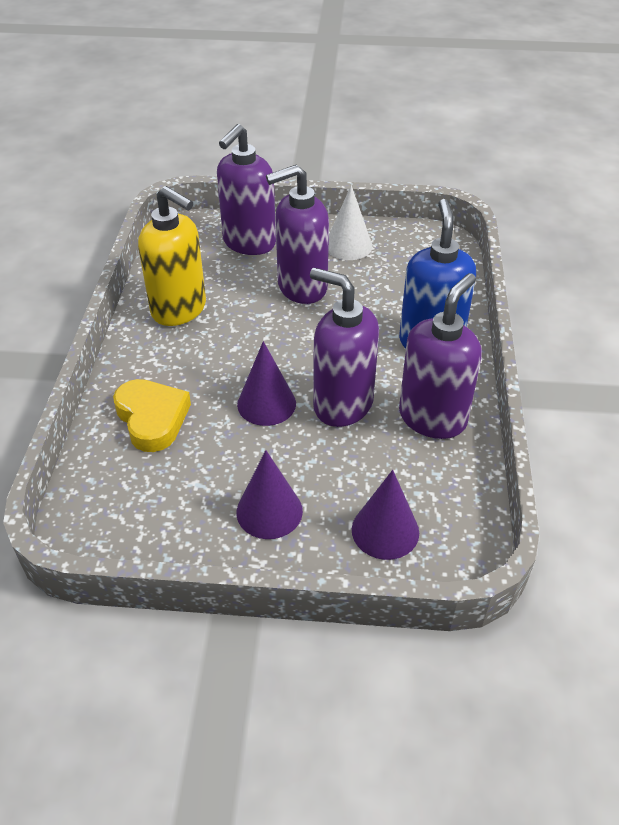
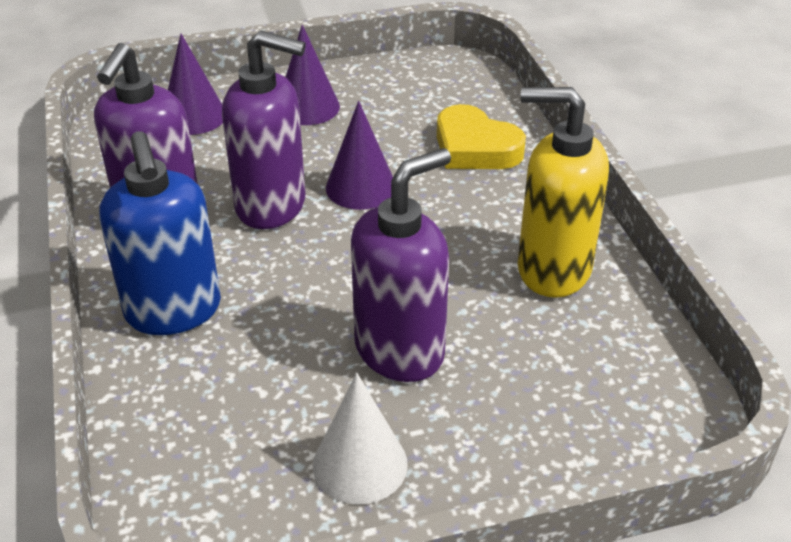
camera: 160 degrees right, 5 degrees down
purple soap dispenser [217,124,276,255] -> none

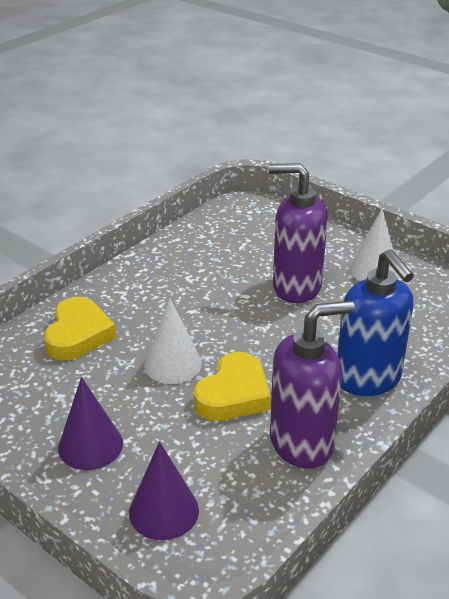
camera: 125 degrees left, 5 degrees down
blue soap dispenser [100,131,221,335] -> blue soap dispenser turned 120 degrees clockwise [337,249,414,396]
purple soap dispenser [222,30,306,229] -> yellow heart [194,352,271,421]
purple cone [326,101,393,210] -> white cone [144,299,202,384]
yellow soap dispenser [517,87,609,298] -> none

